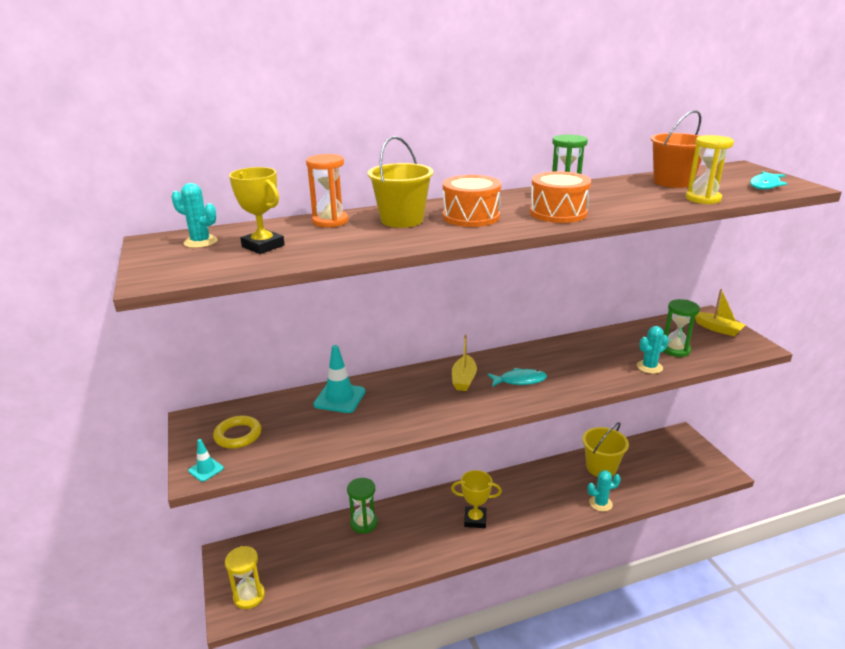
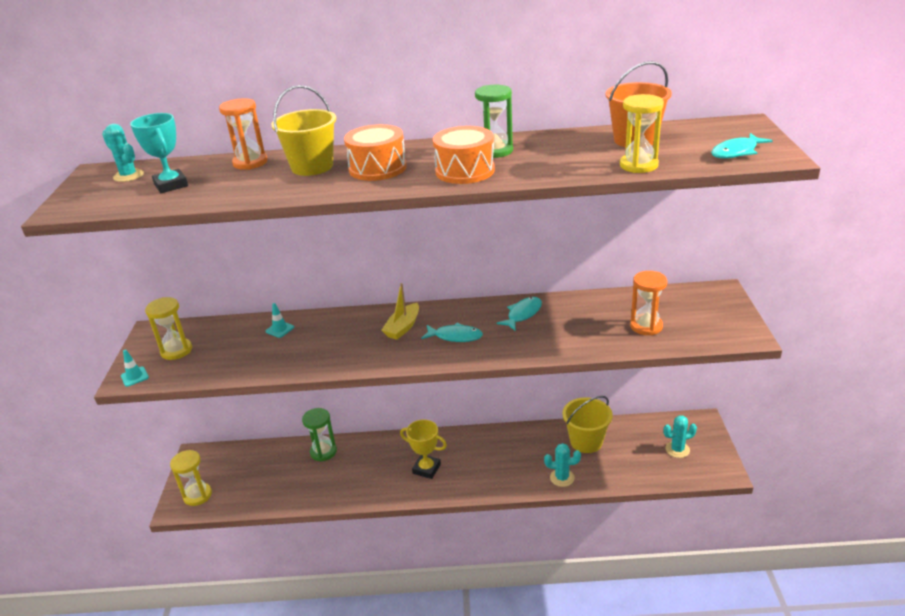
camera: 20 degrees right, 5 degrees up
yellow ring [213,416,261,449] -> yellow hourglass [145,297,192,360]
yellow trophy [229,167,285,254] -> turquoise trophy [130,113,188,193]
turquoise traffic cone [313,345,366,413] -> turquoise traffic cone [266,303,294,338], size x0.54
turquoise cactus [637,326,669,374] -> turquoise cactus moved to [663,415,697,458]
green hourglass [663,299,700,357] -> orange hourglass [630,271,667,335]
yellow boat [695,289,745,336] -> none
none -> turquoise fish [496,297,542,330]

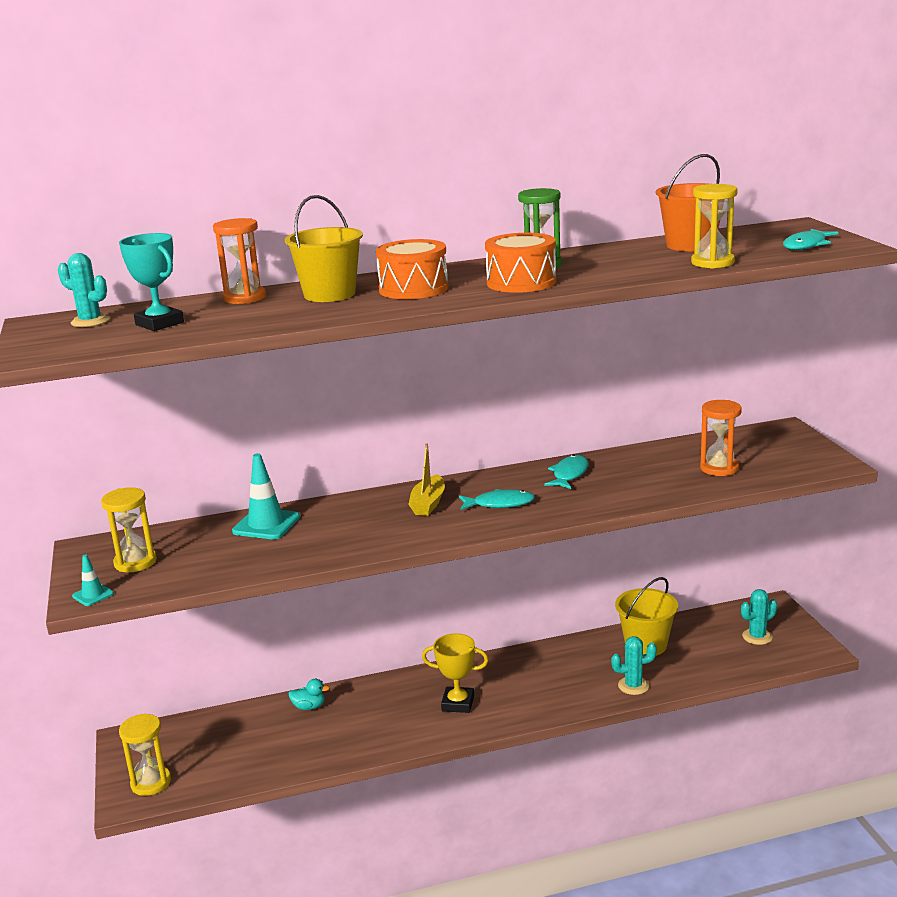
camera: 15 degrees left, 10 degrees down
turquoise traffic cone [266,303,294,338] -> turquoise traffic cone [232,453,300,539], size x1.87
green hourglass [302,408,337,462] -> turquoise duck [288,679,330,710]

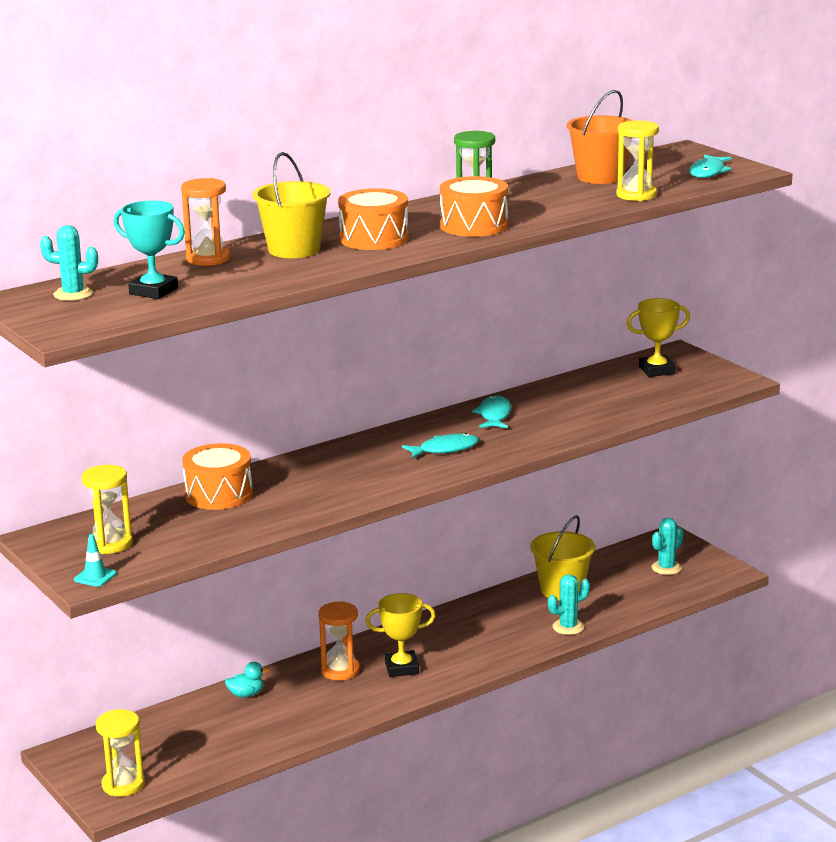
camera: 20 degrees left, 0 degrees up
turquoise traffic cone [232,453,300,539] -> orange drum [182,443,253,510]
yellow boat [408,443,445,516] -> none
orange hourglass [700,400,742,476] -> orange hourglass moved to [318,601,360,681]
none -> yellow trophy [627,298,690,377]

